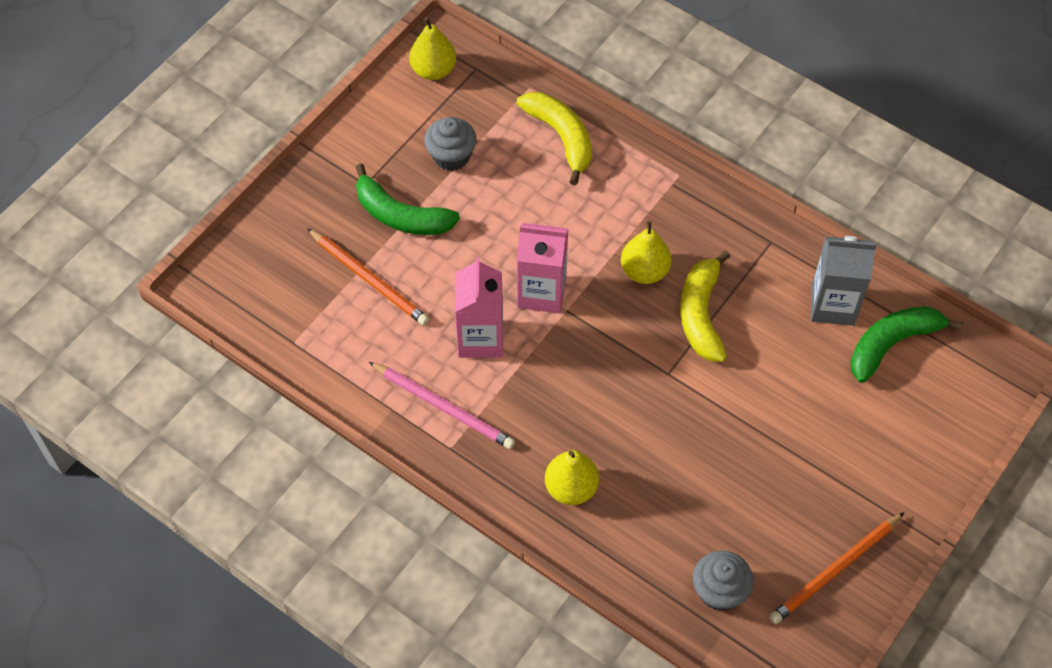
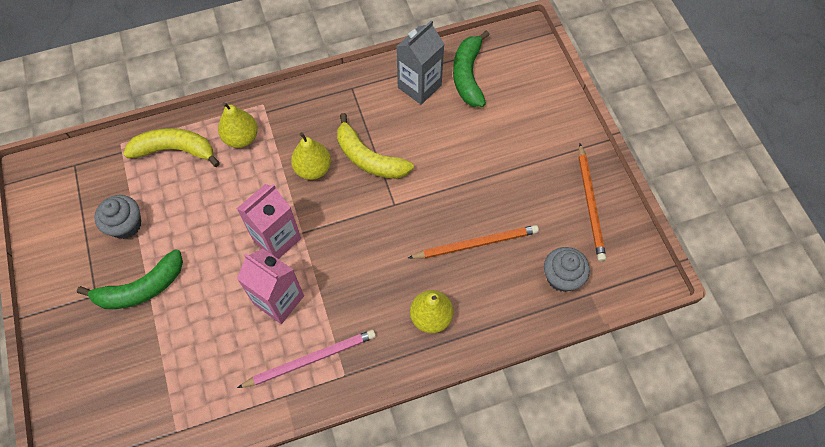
camera: 55 degrees left, 5 degrees up
orange pencil [307,228,429,325] -> orange pencil moved to [408,225,539,259]
yellow pear [409,17,456,80] -> yellow pear moved to [218,102,258,148]

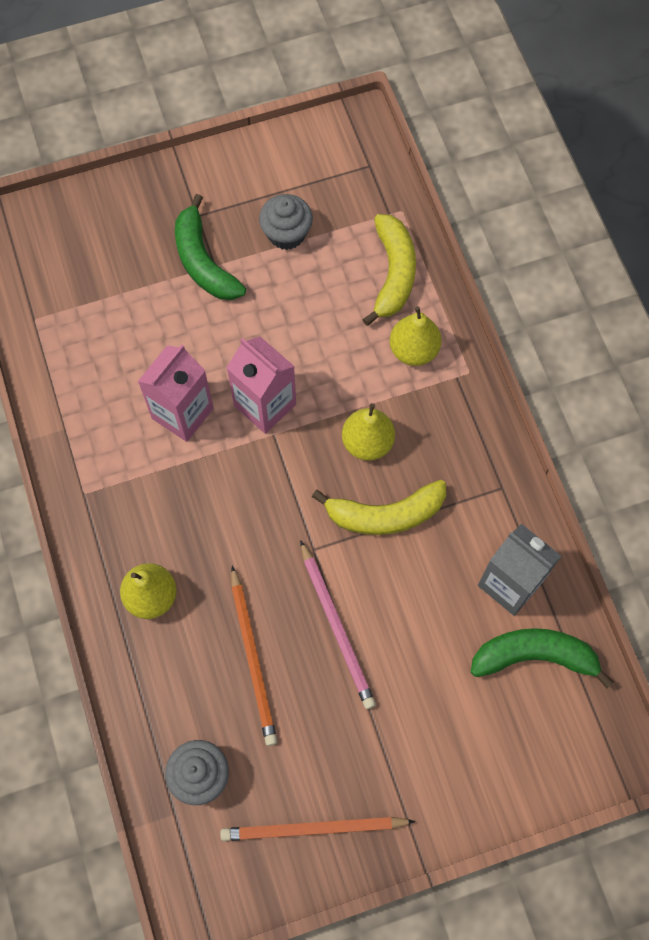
camera: 90 degrees right, 5 degrees up
pink pencil [237,330,376,388] -> pink pencil moved to [300,540,376,709]
yellow banana [337,113,414,179] -> yellow banana turned 135 degrees counterclockwise [312,480,446,535]

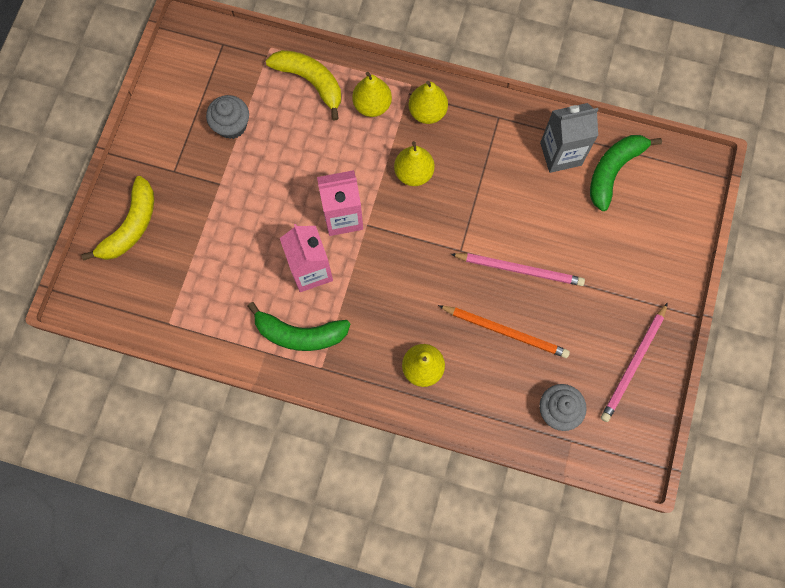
camera: 55 degrees left, 5 degrees up
green banana [175,194,246,300] -> green banana moved to [248,302,350,351]
orange pencil [220,817,415,841] -> pink pencil [601,302,668,422]
yellow banana [312,480,446,535] -> yellow banana moved to [81,176,154,261]
none -> yellow pear [408,81,448,124]

